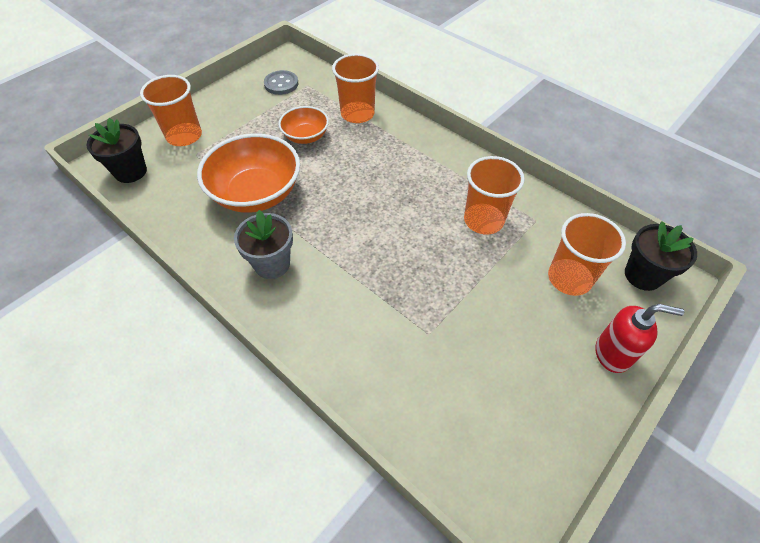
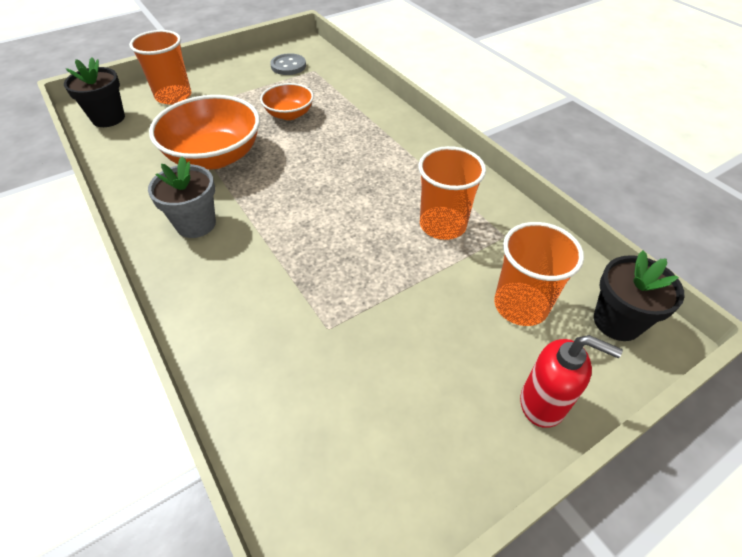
camera: 15 degrees right, 5 degrees down
orange cup [332,54,379,123] -> none

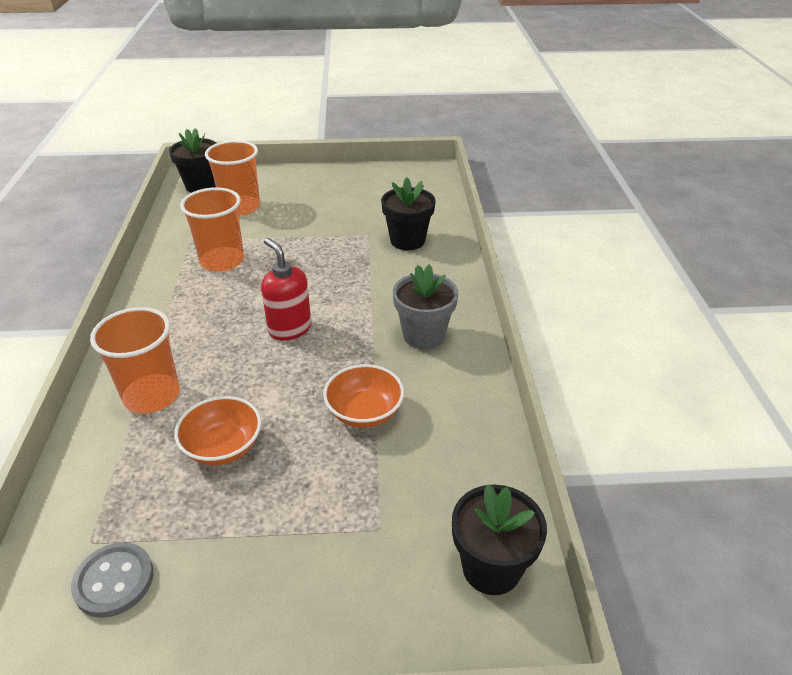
camera: 150 degrees left, 10 degrees down
orange cup [129,30,191,105] -> orange cup moved to [90,307,180,414]
orange bowl [149,95,260,170] -> orange bowl [323,364,404,428], size x0.56
red soap dispenser [520,335,623,428] -> red soap dispenser moved to [261,238,311,341]
none -> black flower pot [381,177,435,250]

